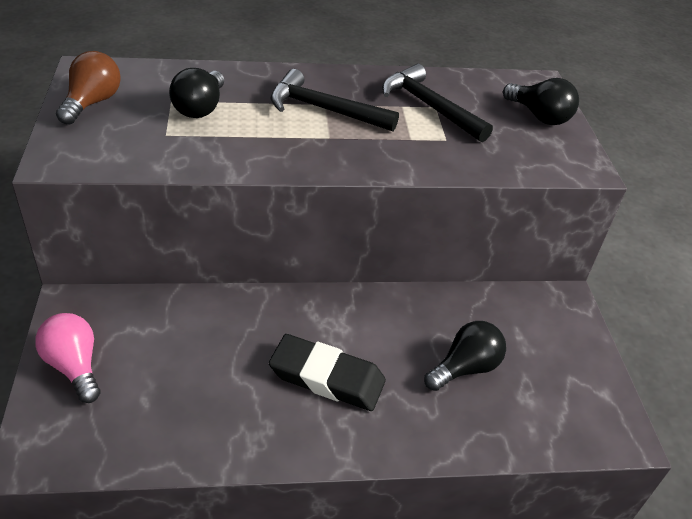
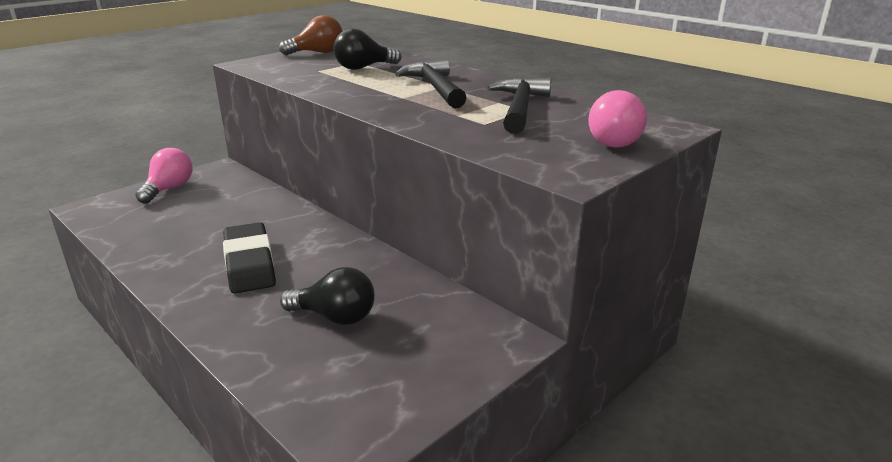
camera: 55 degrees right, 15 degrees down
black light bulb [503,78,579,125] -> pink light bulb [588,90,647,148]

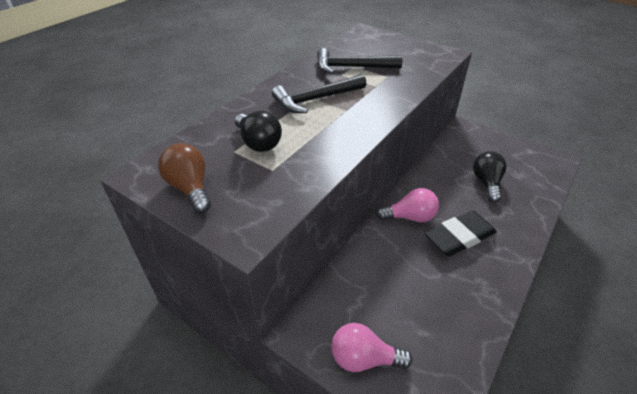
camera: 100 degrees left, 15 degrees up
pink light bulb [588,90,647,148] -> pink light bulb moved to [377,188,439,222]

